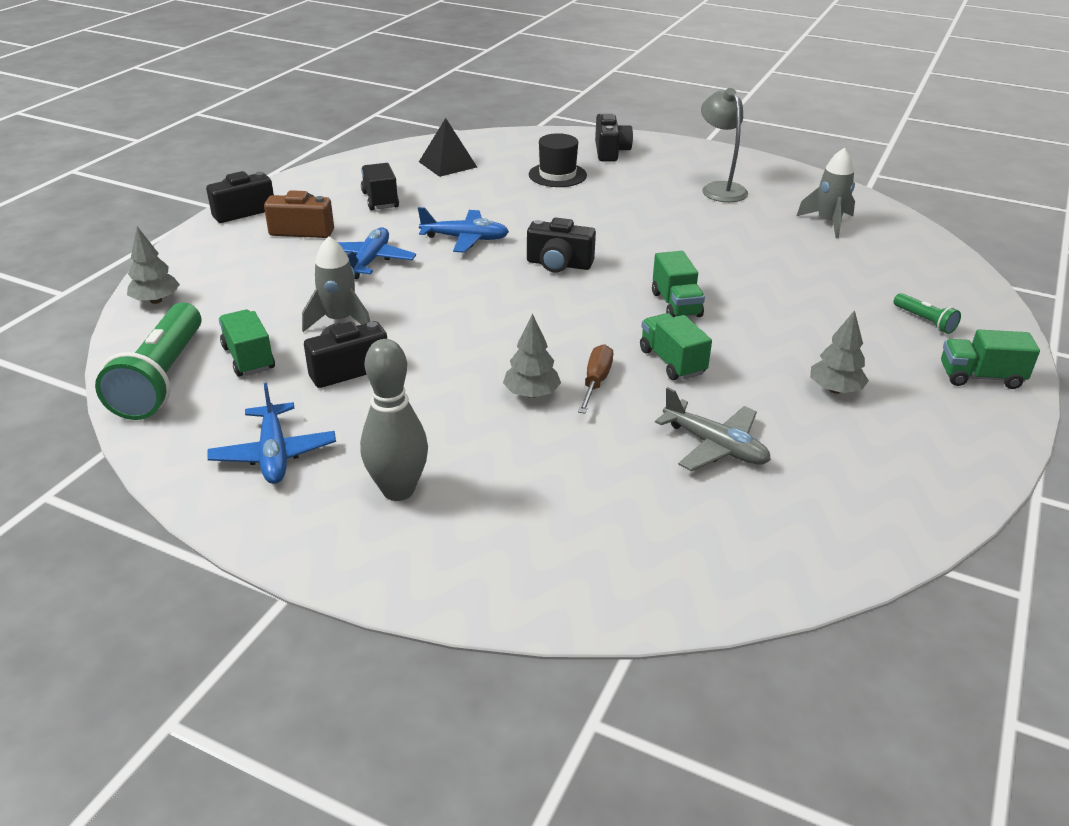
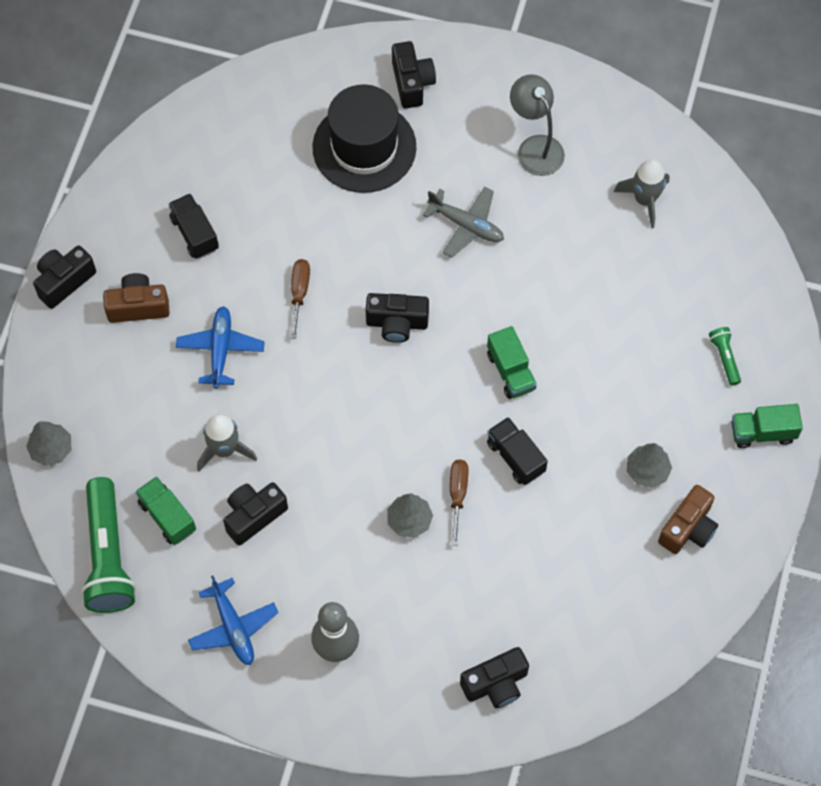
camera: 10 degrees left, 30 degrees up
blue plane [418,207,509,253] -> brown screwdriver [290,259,310,339]
black pyramid [419,118,477,177] -> none
black hat [529,133,587,187] -> black hat [313,84,416,193], size x1.67
green truck [640,313,712,380] -> black truck [487,417,548,485]
grey plane [655,387,771,471] -> grey plane moved to [423,187,504,258]
green flashlight [894,293,961,334] -> green flashlight turned 150 degrees counterclockwise [709,327,741,386]
none -> black camera [460,647,529,708]
none -> brown camera [658,485,718,554]

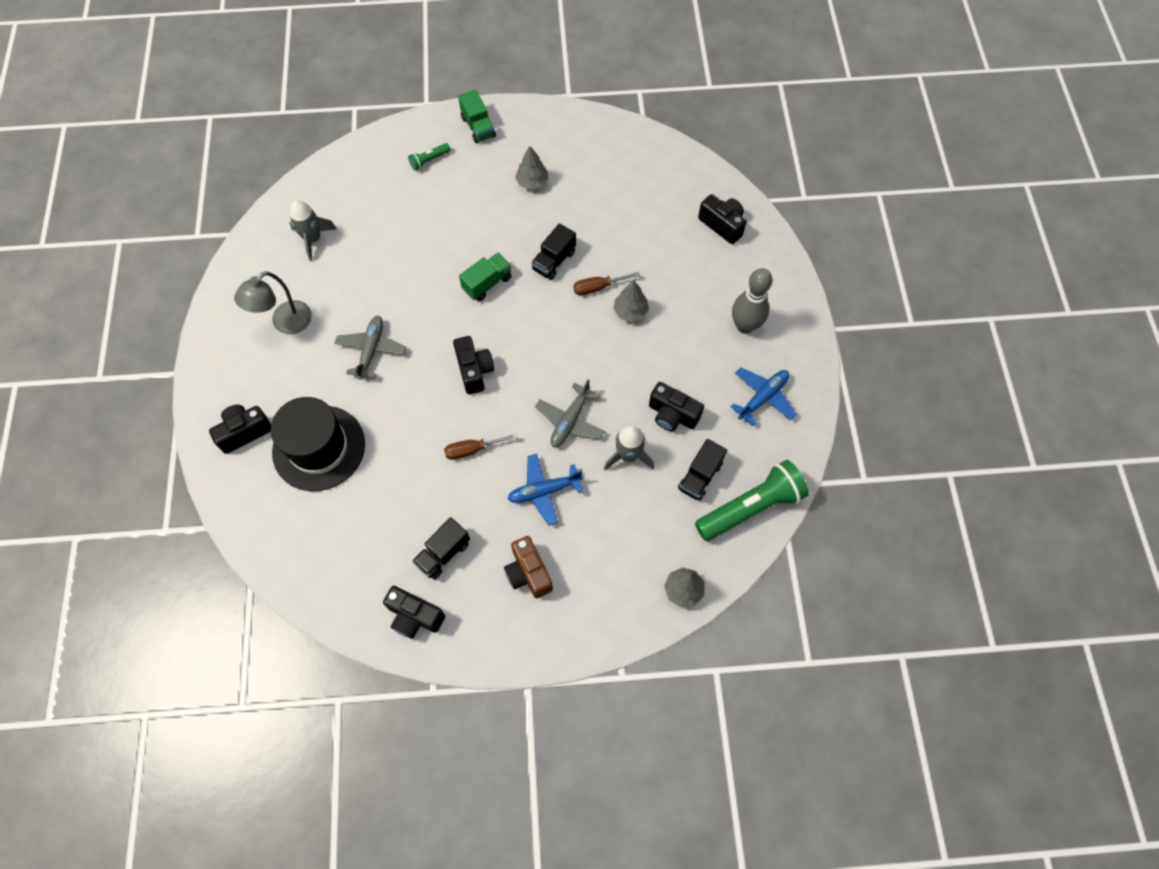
camera: 110 degrees left, 0 degrees up
black camera [33,245,96,309] -> black camera moved to [383,586,445,639]
green truck [135,476,196,545] -> black truck [678,439,727,501]
brown camera [658,485,718,554] -> none
none -> grey plane [535,379,605,447]

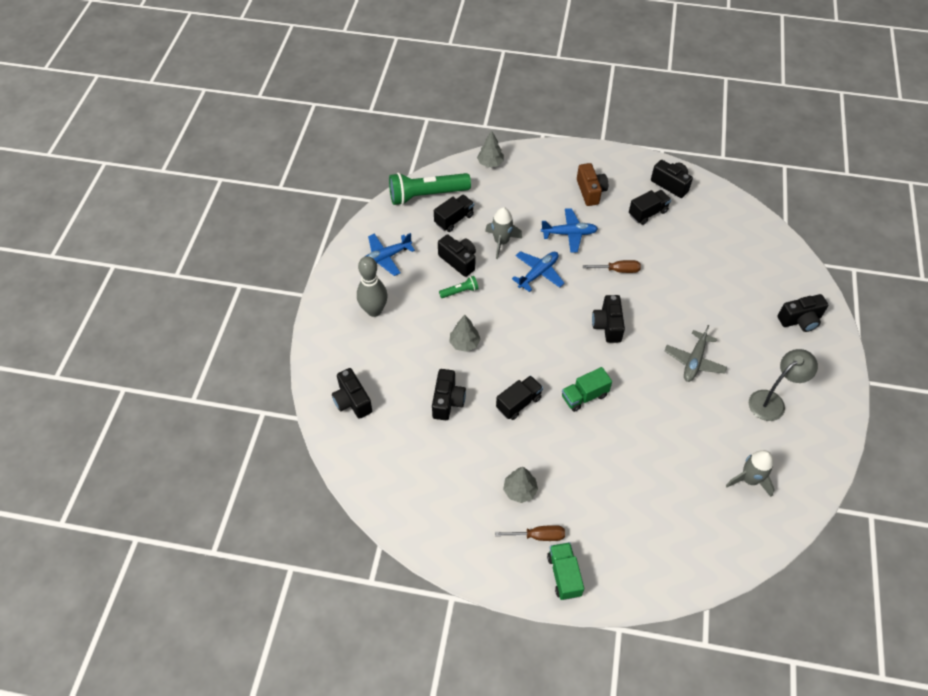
camera: 165 degrees left, 10 degrees down
black hat [271,397,365,491] -> none
green flashlight [408,143,451,171] -> green flashlight moved to [439,276,479,298]
grey plane [535,379,605,447] -> blue plane [512,251,565,292]
brown screwdriver [573,272,640,295] -> brown screwdriver moved to [495,525,565,541]
none -> black camera [432,369,466,420]

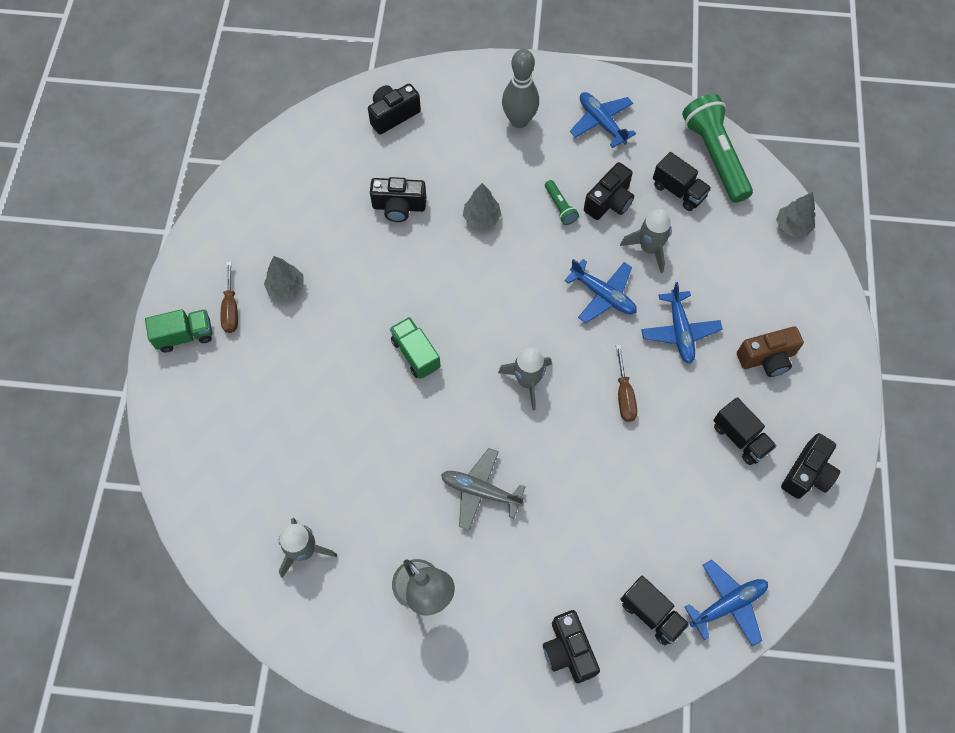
camera: 85 degrees right, 10 degrees up
black truck [496,375,543,420] -> black truck moved to [621,576,690,645]
black camera [592,295,625,343] -> grey rocket [498,348,552,410]
none -> blue plane [685,560,768,647]

